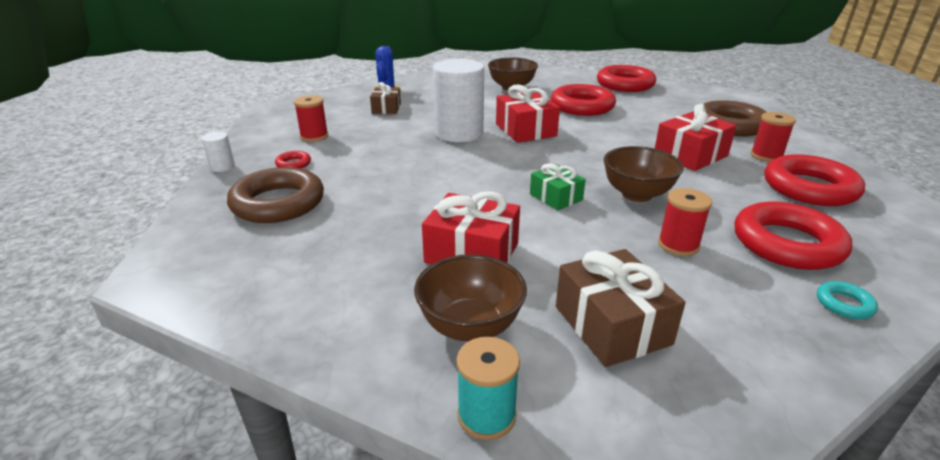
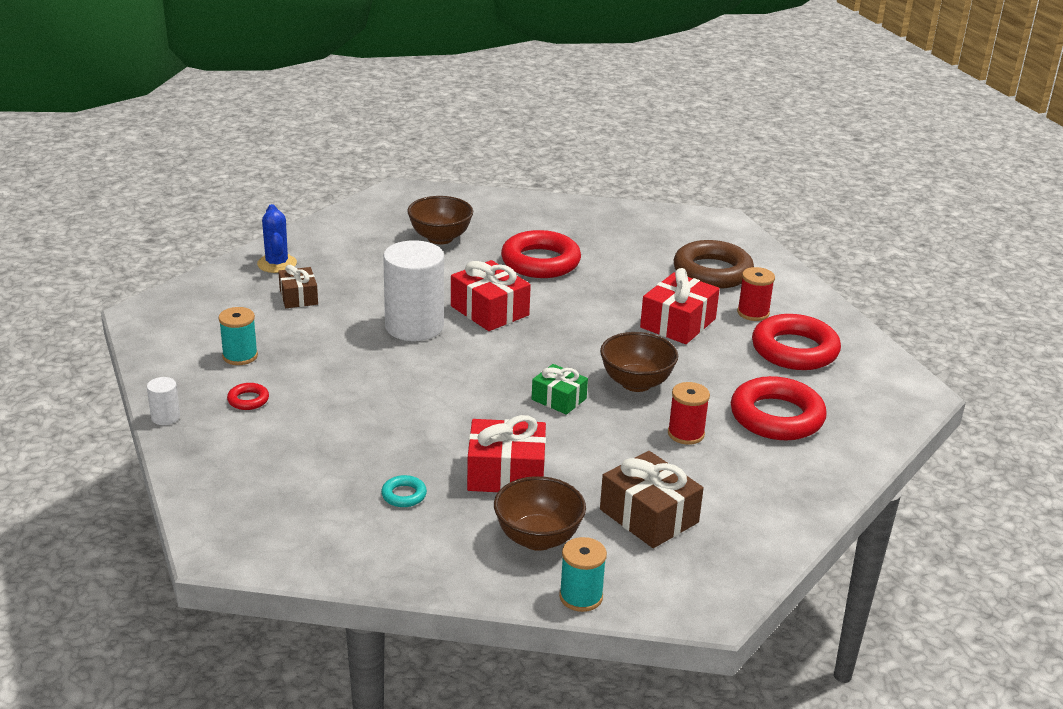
camera: 20 degrees left, 0 degrees up
brown ring [227,167,324,223] -> none
red spool [294,95,328,142] -> turquoise spool [218,307,258,365]
red ring [597,65,656,92] -> none
turquoise ring [817,281,878,319] -> turquoise ring moved to [381,475,427,507]

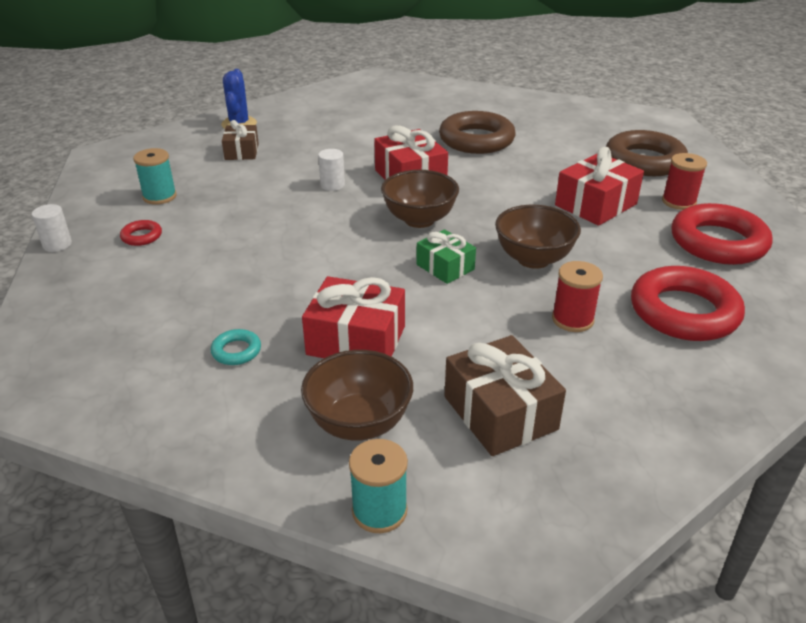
camera: 15 degrees right, 5 degrees up
white cylinder [383,240,444,341] -> white cylinder [318,149,345,191], size x0.43
brown bowl [407,196,473,244] -> brown bowl moved to [381,170,459,228]
red ring [501,230,581,278] -> brown ring [439,111,516,154]

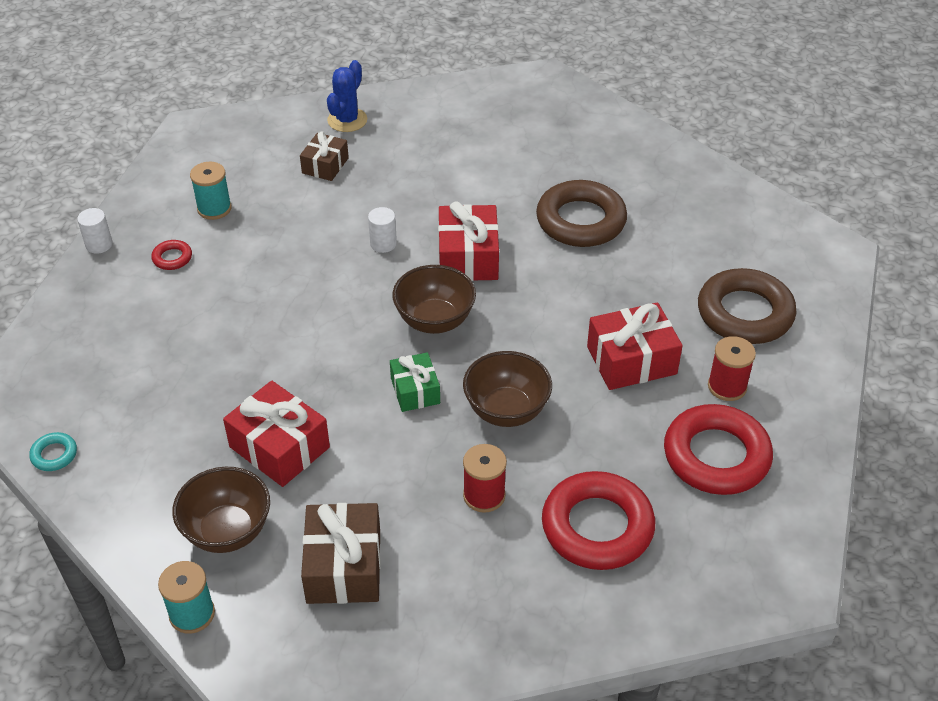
camera: 25 degrees right, 10 degrees up
turquoise ring [211,329,261,365] -> turquoise ring moved to [29,432,77,471]

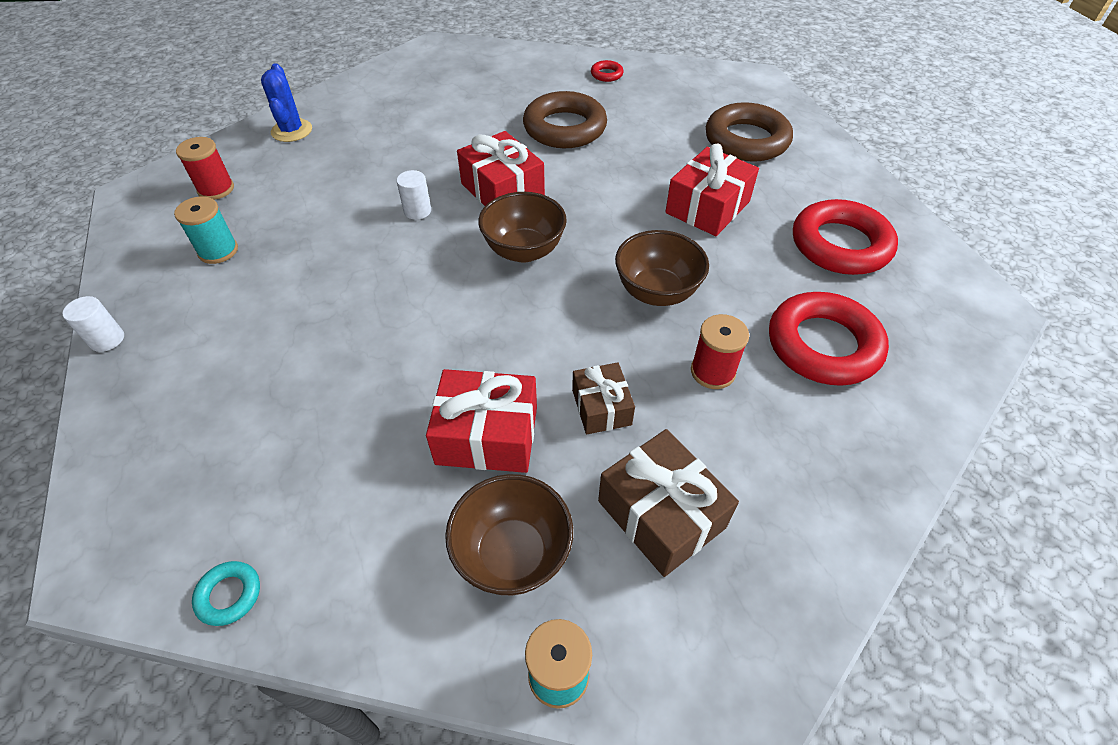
camera: 35 degrees left, 5 degrees up
red ring [151,240,192,270] -> red ring moved to [591,60,624,82]
brown gift [300,131,349,181] -> brown gift moved to [572,362,635,434]
green gift [390,352,440,412] -> none
red spool [708,336,756,401] -> red spool moved to [176,137,234,200]

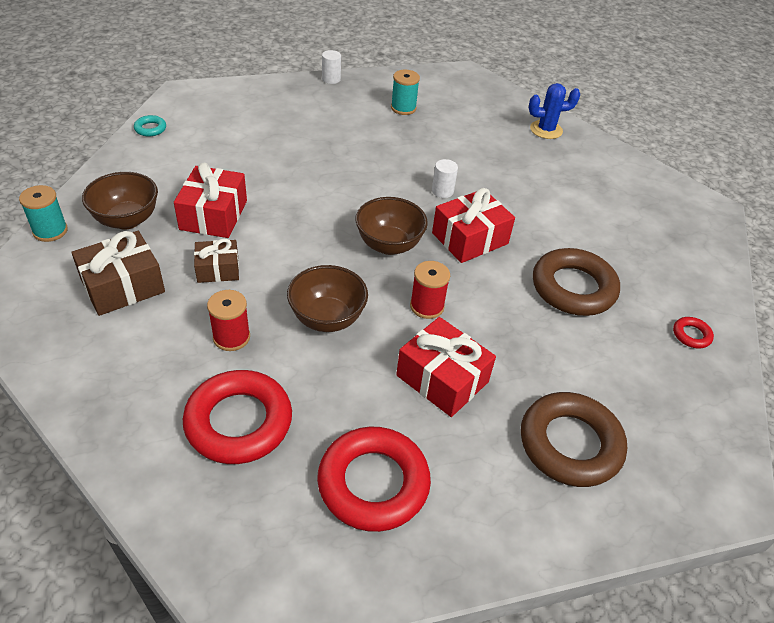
camera: 90 degrees right, 5 degrees down
red spool [176,137,234,200] -> red spool moved to [410,261,450,319]

